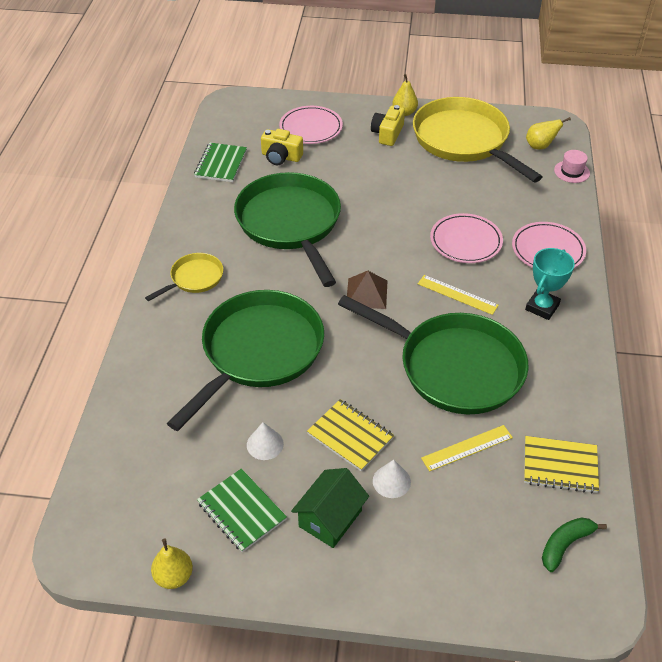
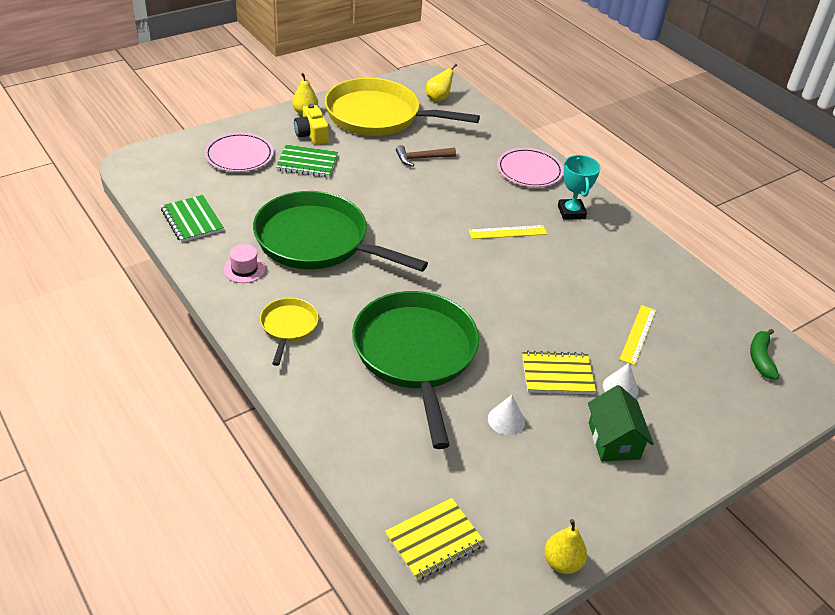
camera: 45 degrees left, 5 degrees down
green notebook [197,468,287,552] -> green notebook moved to [276,145,338,177]
yellow camera [261,129,303,165] -> none
green pan [338,295,529,414] -> none
brown pyramid [347,271,387,309] -> none
pink plate [430,213,503,263] -> none
yellow notebook [524,436,599,493] -> yellow notebook moved to [385,498,485,581]
pink hat [554,150,590,183] -> pink hat moved to [224,244,266,283]
none -> brown hammer [396,145,456,167]

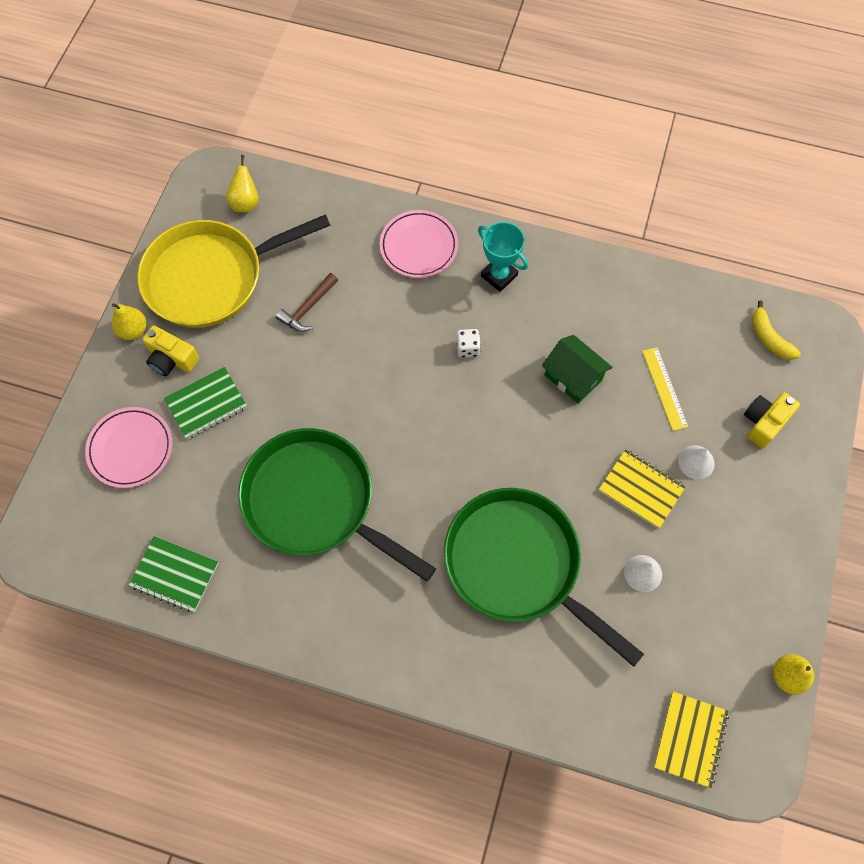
camera: 35 degrees left, 25 degrees up
pink hat [224,244,266,283] -> none
green pan [253,191,428,272] -> green pan turned 45 degrees clockwise [238,428,436,582]
yellow pan [260,298,319,366] -> none
yellow ruler [469,225,547,239] -> white dice [456,329,481,358]
yellow notebook [522,351,596,394] -> yellow notebook turned 75 degrees clockwise [599,449,686,529]
green house [588,385,654,461] -> green house moved to [542,335,613,404]
green banana [750,329,779,380] -> yellow banana [752,300,801,360]
none -> yellow camera [744,392,800,448]

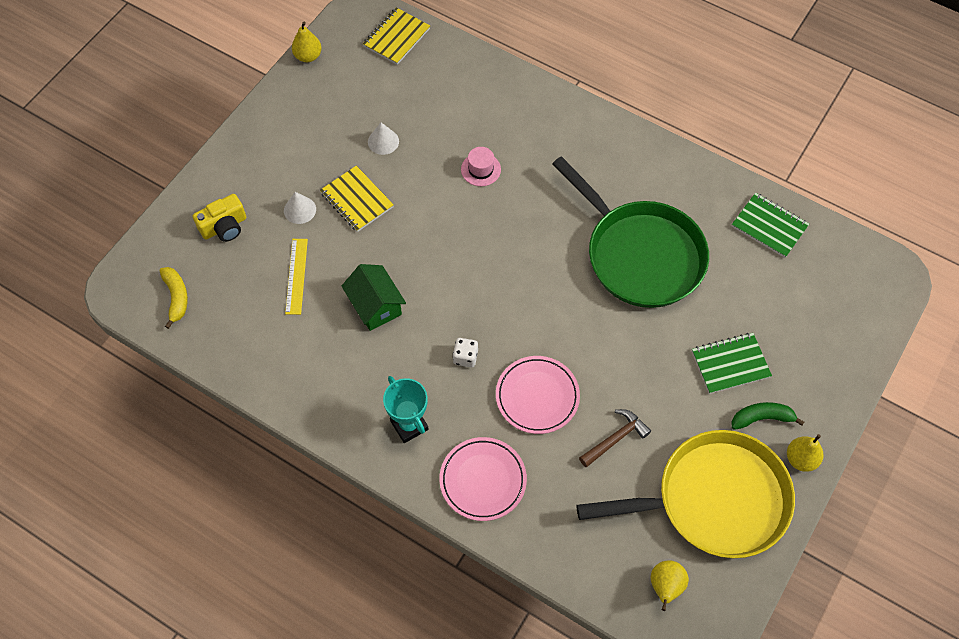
camera: 165 degrees left, 5 degrees down
pink plate [85,407,172,488] -> pink plate moved to [496,356,580,434]
yellow camera [142,325,199,376] -> green banana [732,402,804,430]
green pan [444,488,644,667] -> pink hat [461,147,501,186]

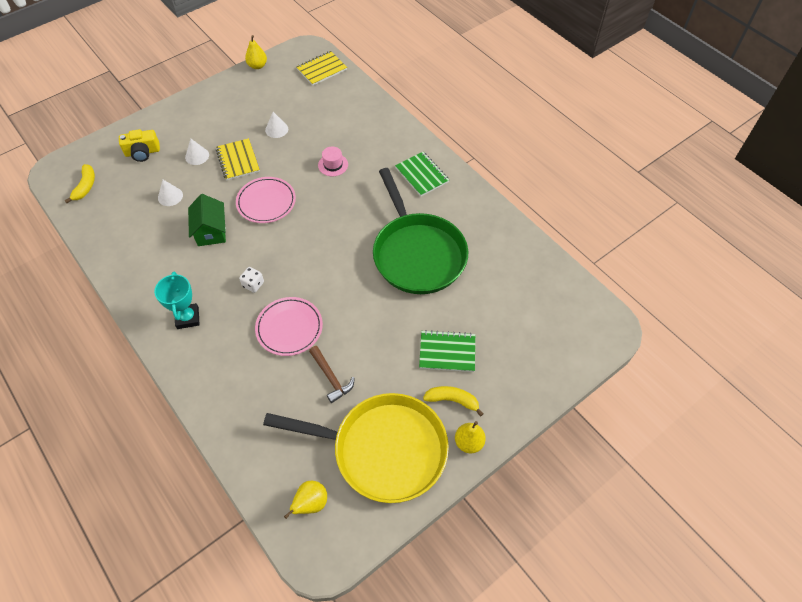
camera: 20 degrees right, 5 degrees down
yellow ruler [285,239,308,315] -> white cone [158,180,183,206]
pink plate [439,437,527,521] -> pink plate moved to [236,177,296,223]
brown hammer [579,409,651,467] -> brown hammer turned 75 degrees clockwise [309,346,355,403]
green notebook [732,193,809,258] -> green notebook moved to [395,152,449,196]
green banana [732,402,804,430] -> yellow banana [423,386,483,416]

